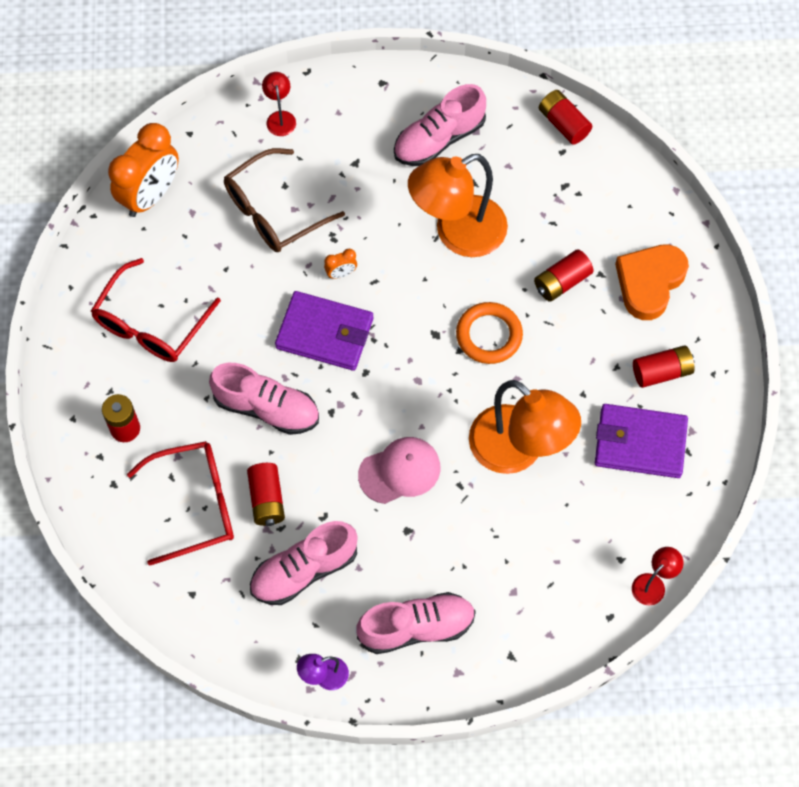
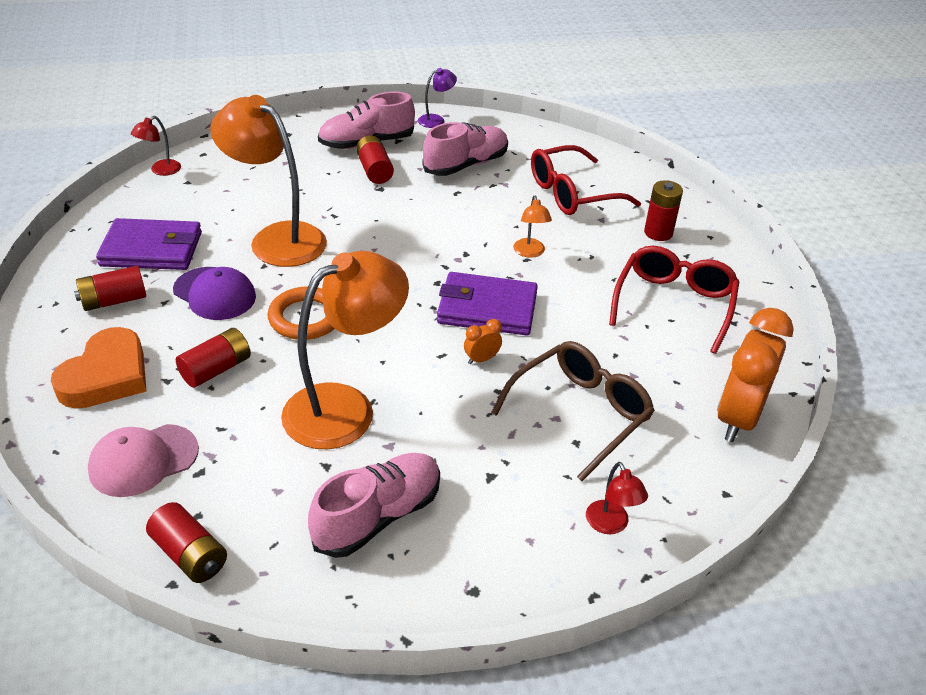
camera: 170 degrees right, 25 degrees down
pink shoe [209,363,319,435] -> orange lamp [513,196,552,258]
red battery [247,463,285,526] -> red battery moved to [356,135,394,184]
pink cap [358,437,440,504] -> pink cap moved to [88,424,199,497]
none -> purple cap [173,267,256,320]

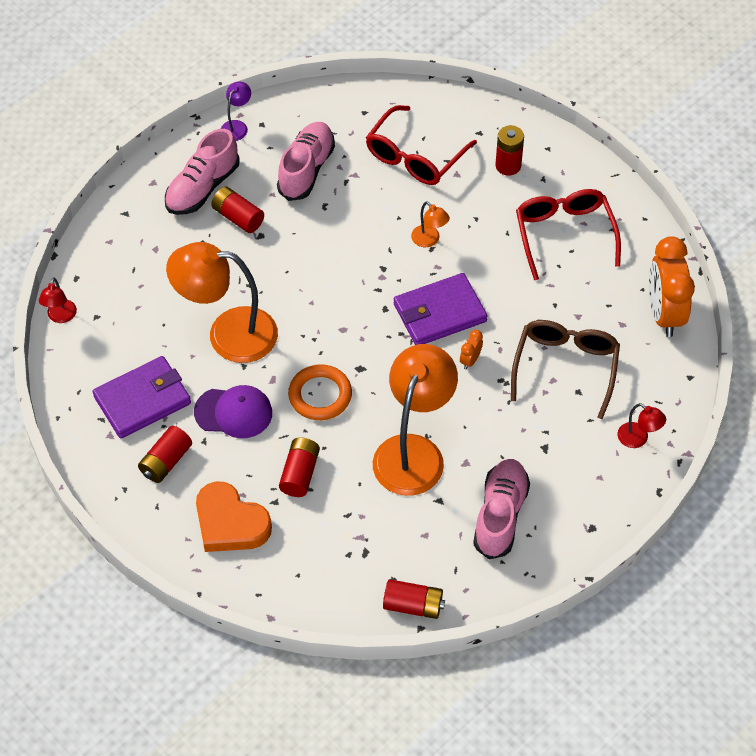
camera: 30 degrees left, 15 degrees up
orange heart [51,327,147,409] -> orange heart turned 135 degrees clockwise [196,482,272,552]
pink cap [88,424,199,497] -> none

